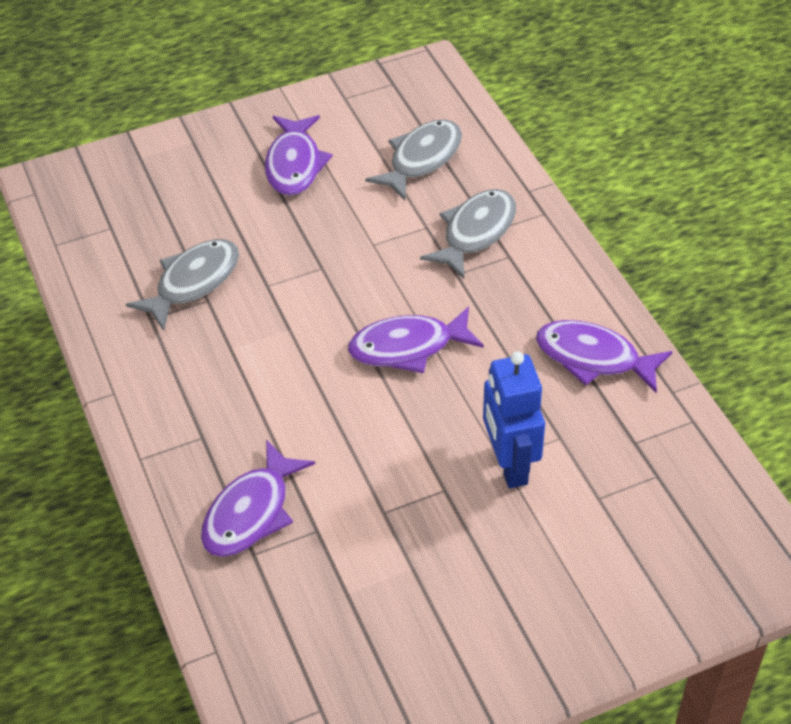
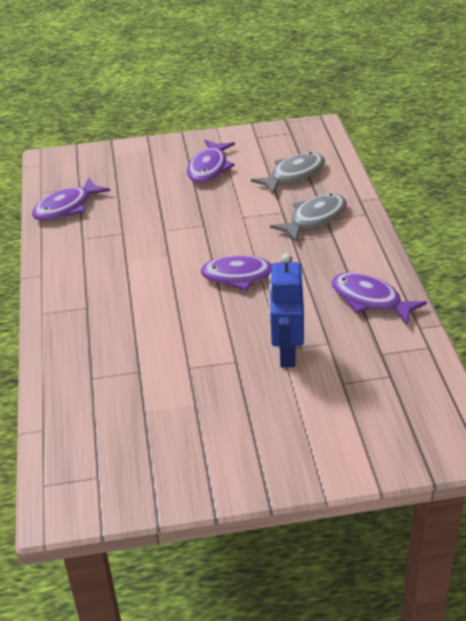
camera: 15 degrees right, 10 degrees down
grey fish [126,239,239,331] -> none
purple fish [201,440,315,557] -> purple fish moved to [32,178,111,221]

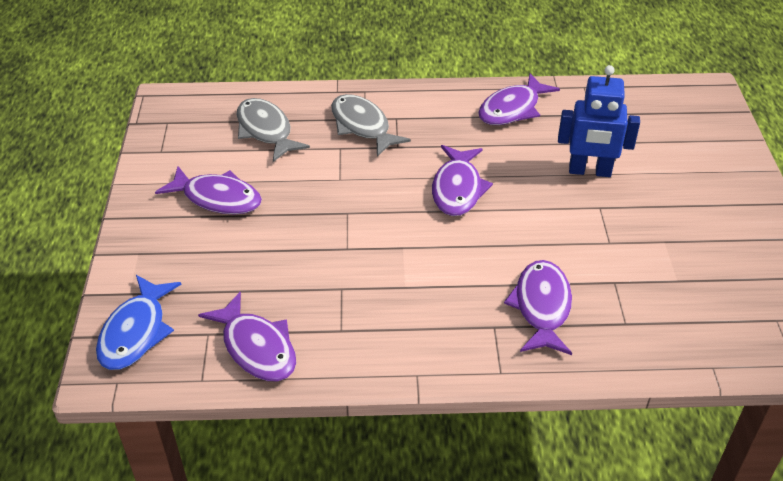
camera: 85 degrees left, 5 degrees up
none -> blue fish [96,275,181,370]
none -> purple fish [504,260,572,355]

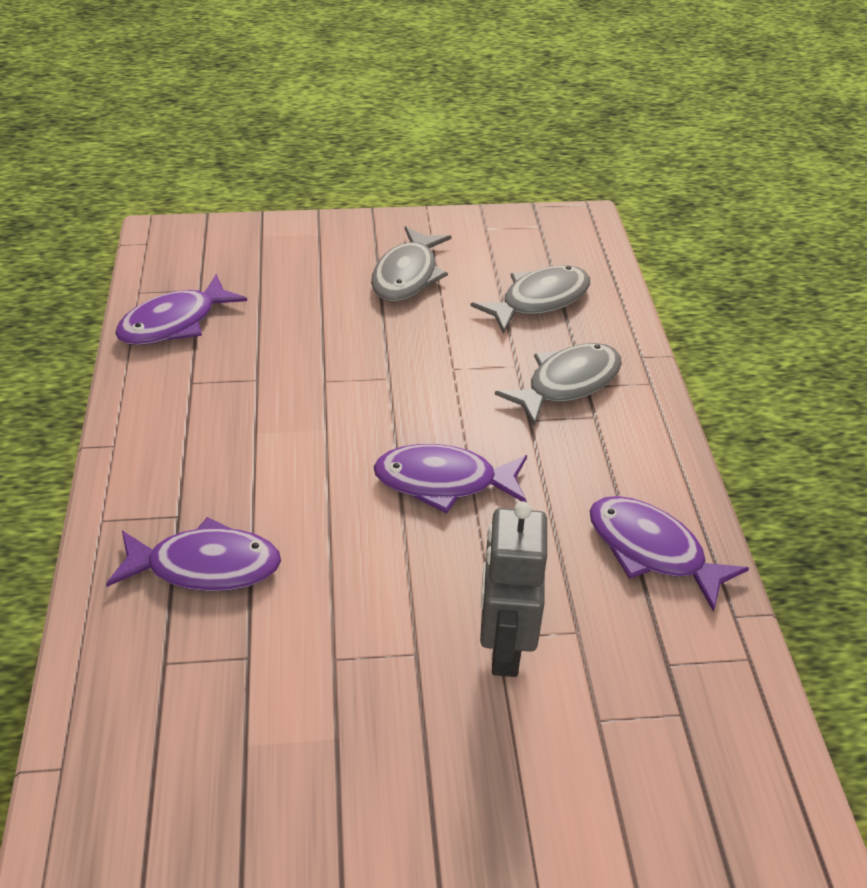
camera: 85 degrees right, 0 degrees up
blue fish [96,275,181,370] -> none
purple fish [155,166,262,215] -> grey fish [371,226,451,302]
blue robot [558,65,640,177] -> grey robot [480,501,547,677]

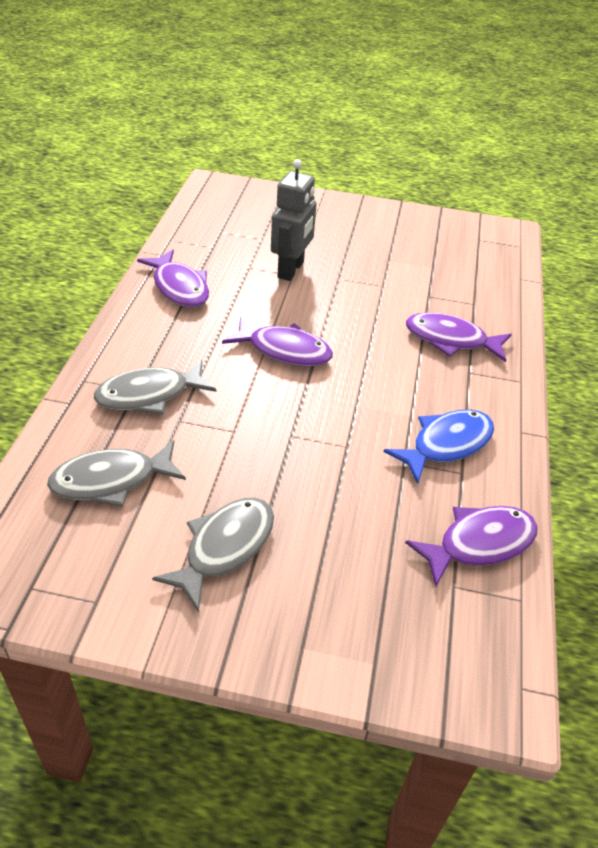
camera: 165 degrees left, 0 degrees up
none -> blue fish [384,409,494,484]

